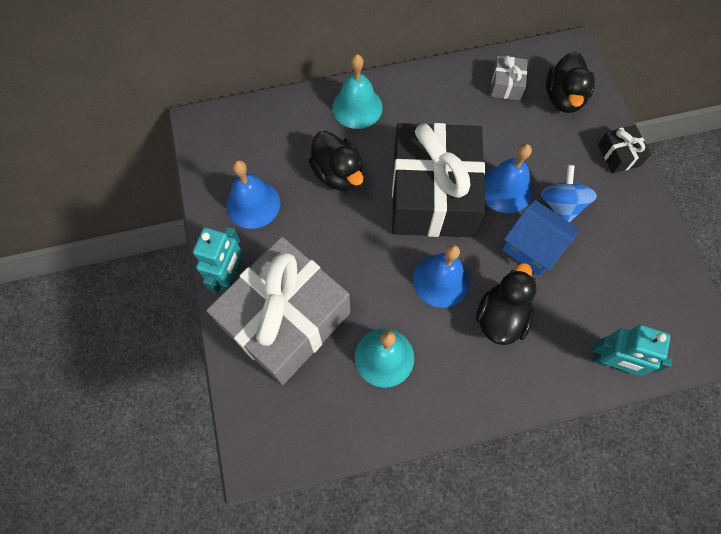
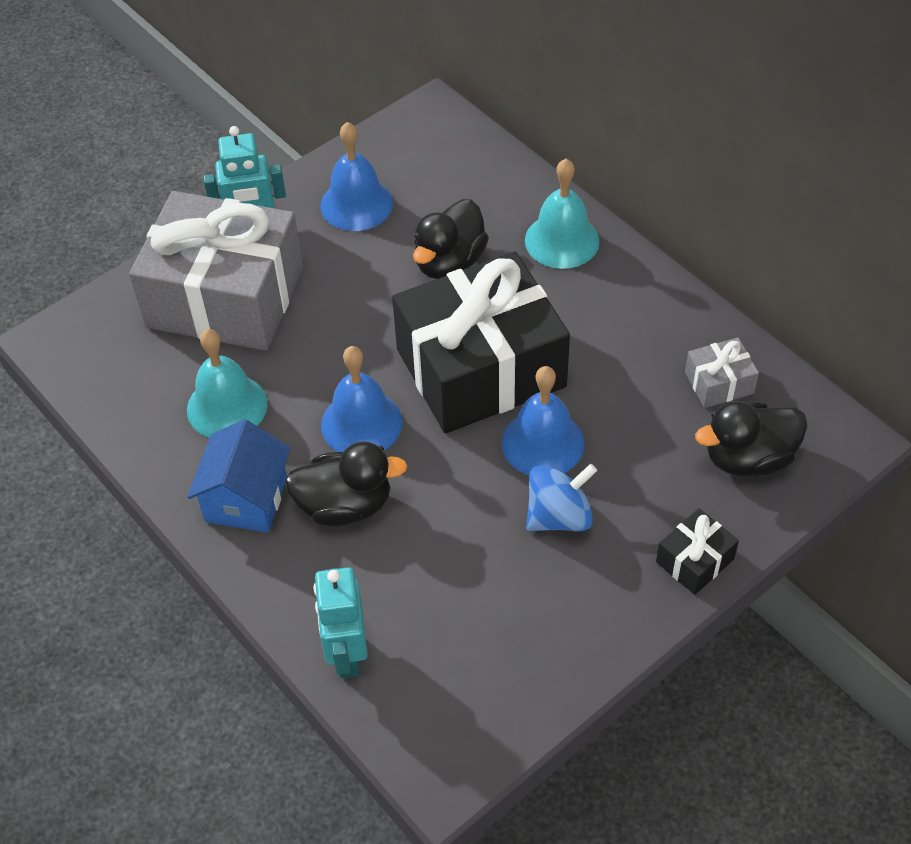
camera: 65 degrees right, 15 degrees down
blue house [502,200,579,276] -> blue house moved to [187,419,291,533]

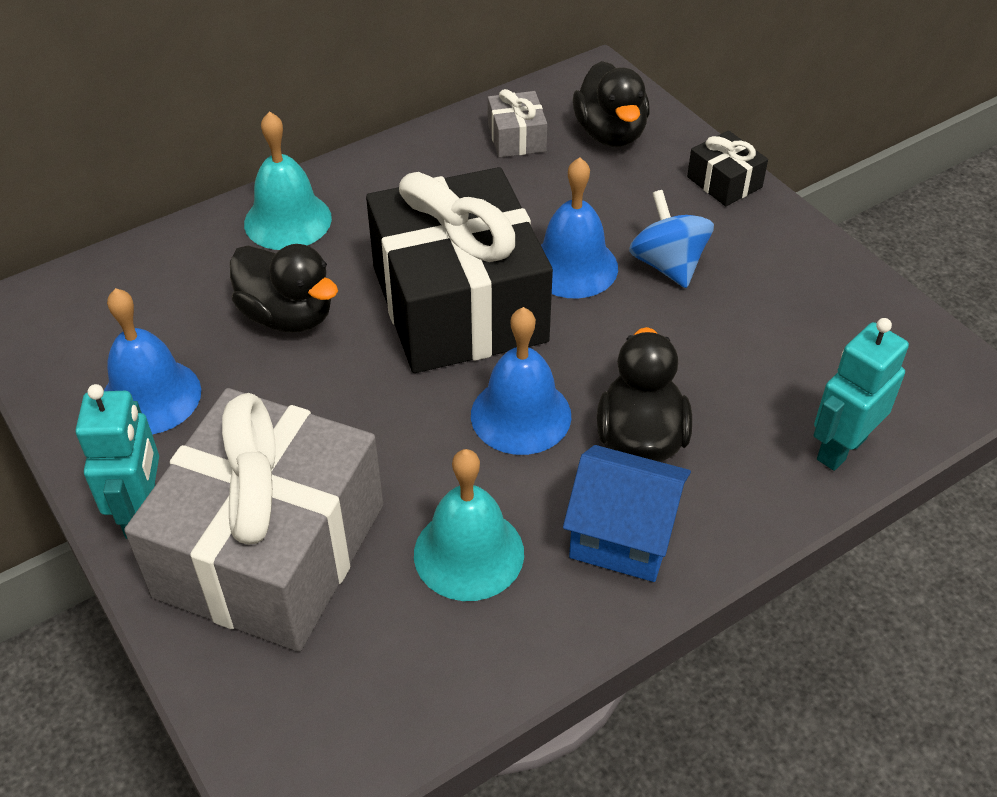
camera: 85 degrees left, 5 degrees down
turquoise robot [313,567,368,678] -> turquoise robot turned 135 degrees clockwise [813,318,909,471]

